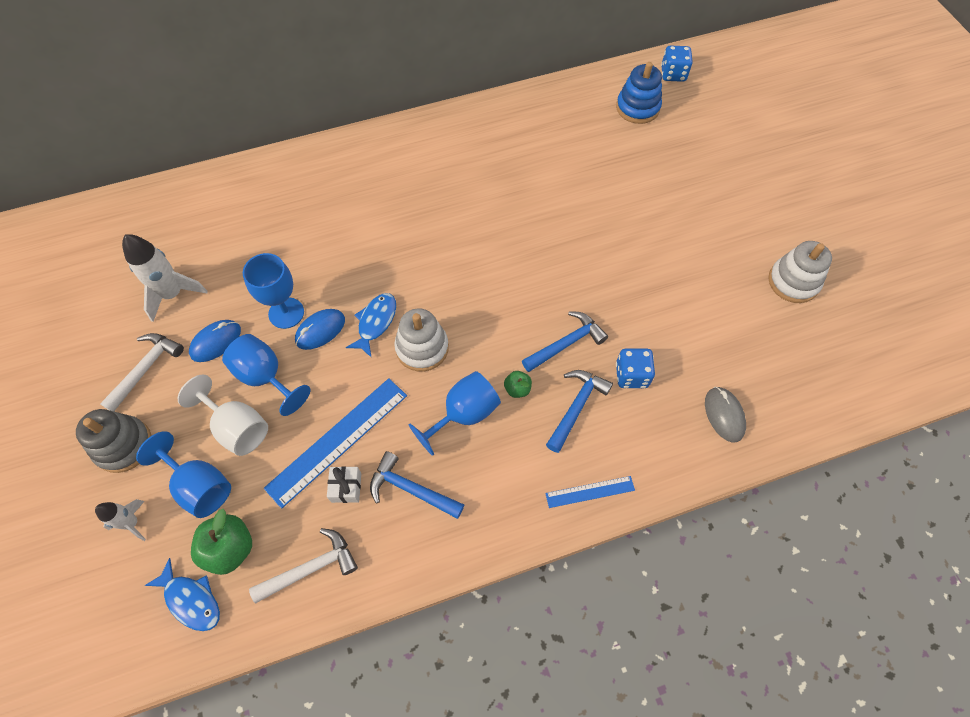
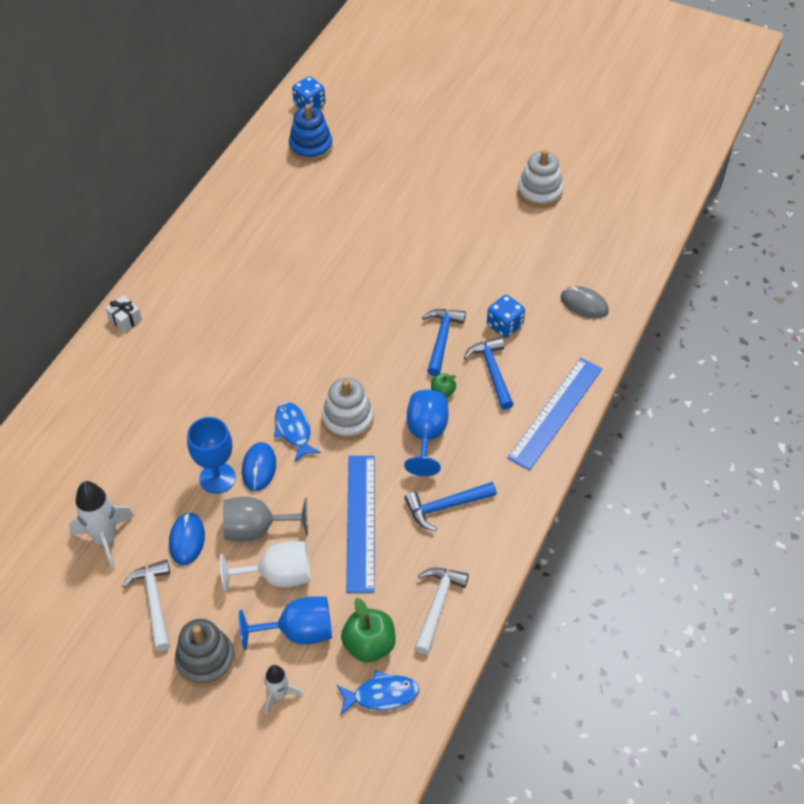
camera: 45 degrees left, 10 degrees down
blue goblet [222,334,311,416] -> grey goblet [223,497,308,541]
white gift [327,466,361,503] -> white gift moved to [105,295,142,332]
blue ruler [545,476,635,508] -> blue ruler [507,358,602,470], size x1.91

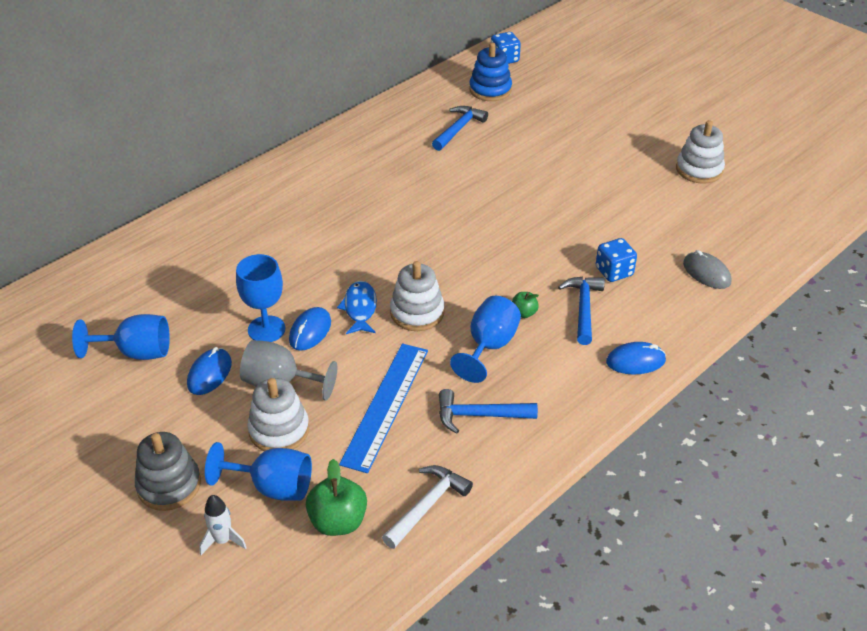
camera: 20 degrees right, 10 degrees down
white rocket [69,481,134,571] -> blue goblet [72,314,170,360]
white gift [105,295,142,332] -> none
white hammer [122,560,170,651] -> none
white goblet [220,541,311,592] -> white stacking toy [247,378,309,451]
blue fish [337,670,419,715] -> none
blue hammer [422,309,466,376] -> blue hammer moved to [432,106,488,151]
blue ruler [507,358,602,470] -> blue mouse [606,342,666,375]

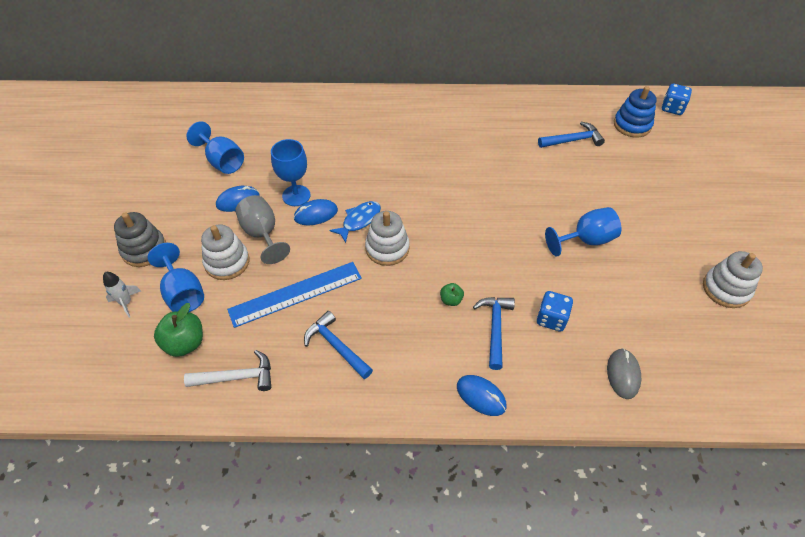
camera: 45 degrees right, 10 degrees up
blue goblet [450,296,521,383] -> blue goblet moved to [545,207,621,256]
blue hammer [558,277,605,345] -> blue hammer turned 45 degrees counterclockwise [473,297,515,370]

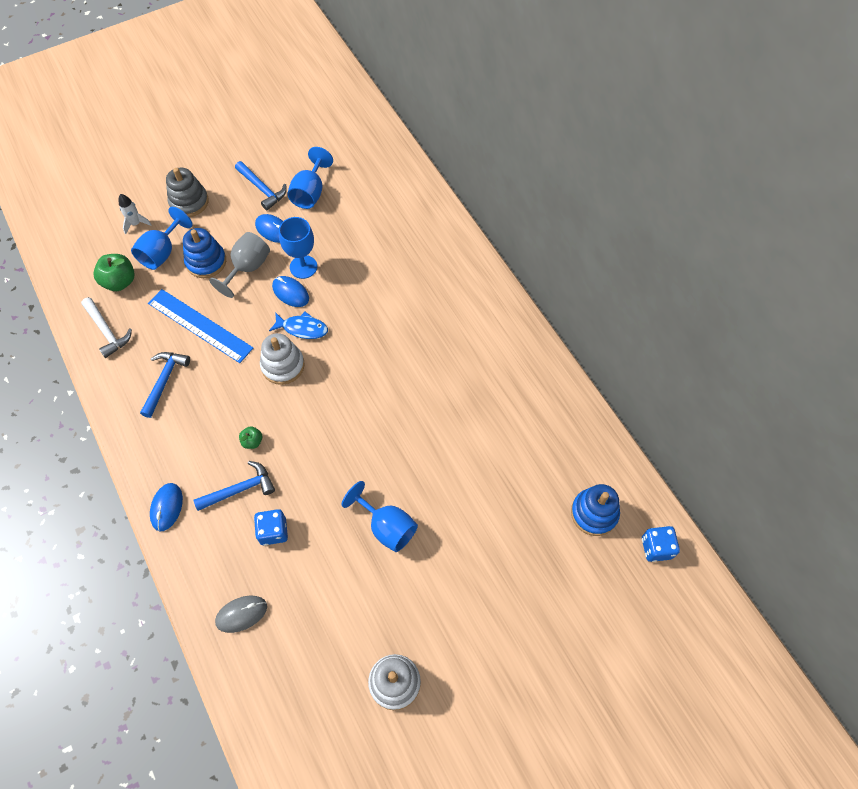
camera: 60 degrees right, 10 degrees up
white stacking toy [201,224,249,280] -> blue stacking toy [183,228,226,278]
blue hammer [538,122,605,148] -> blue hammer moved to [235,161,287,210]

